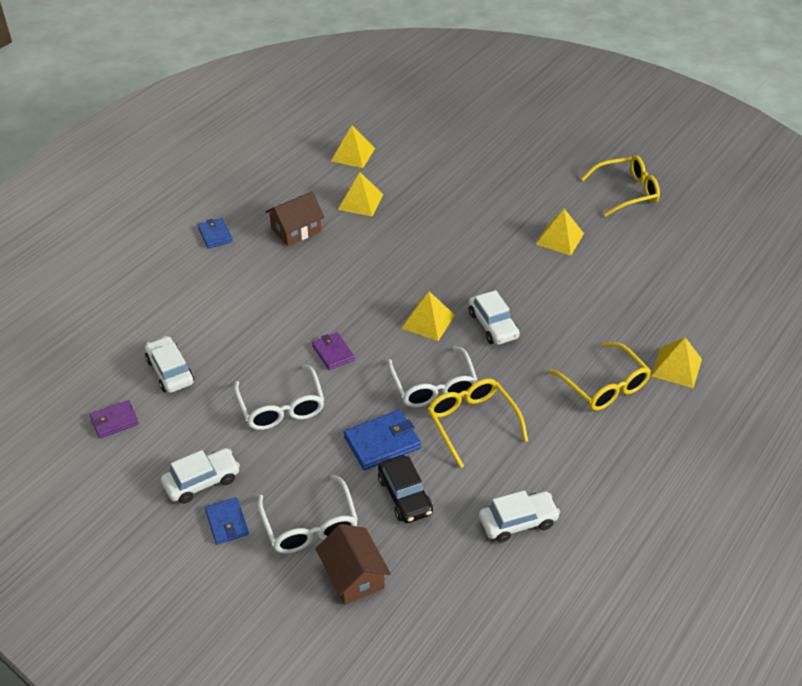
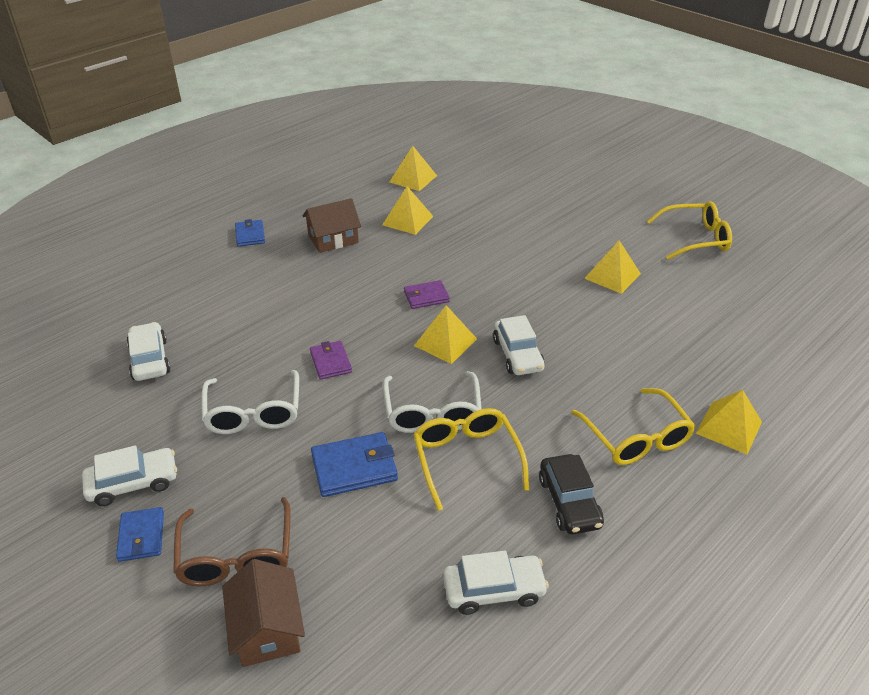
camera: 10 degrees right, 5 degrees down
purple wallet [90,400,139,438] -> purple wallet moved to [404,280,450,309]
white glasses [257,475,358,554] -> brown glasses [173,497,291,586]
black car [378,455,433,523] -> black car moved to [539,454,604,534]

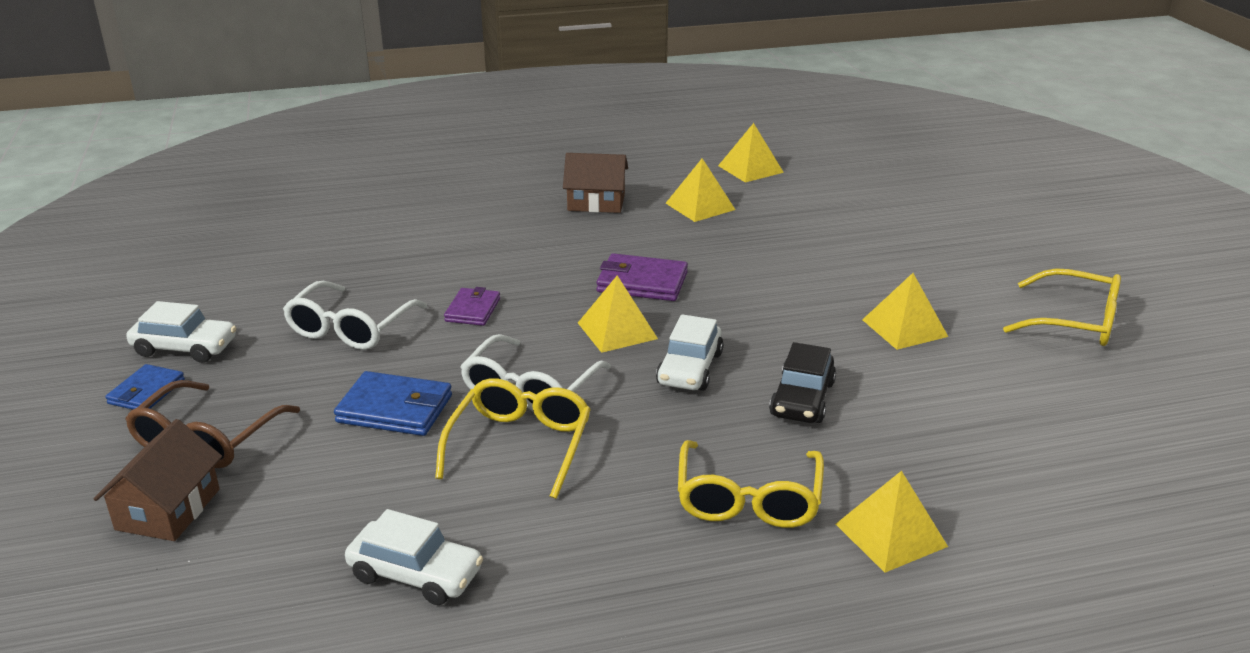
camera: 30 degrees right, 10 degrees down
white car [127,322,171,381] -> none
blue wallet [235,219,265,247] -> none
purple wallet [404,280,450,309] -> purple wallet [596,253,688,301], size x1.53
black car [539,454,604,534] -> black car moved to [769,342,836,423]

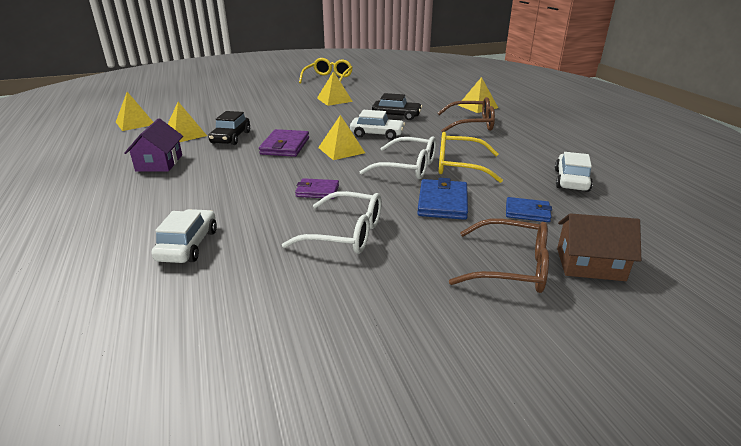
camera: 95 degrees left, 0 degrees up
blue wallet [105,364,185,410] -> blue wallet moved to [506,197,552,222]
white car [126,301,236,363] -> white car moved to [151,209,217,263]
brown house [563,153,628,213] -> purple house [124,118,183,172]
yellow glasses [678,440,824,528] -> brown glasses [438,97,495,133]
none -> black car [208,111,250,145]

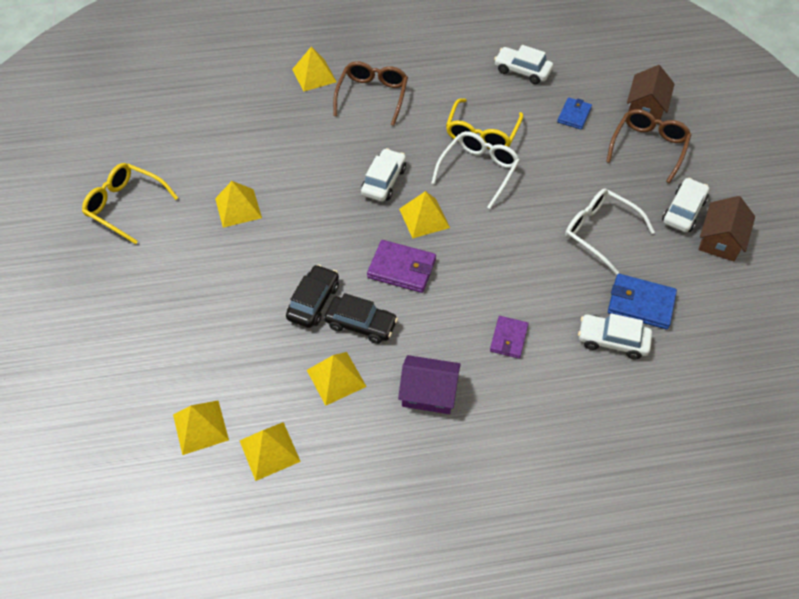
camera: 80 degrees left, 25 degrees up
white glasses [282,191,382,254] -> white glasses turned 75 degrees counterclockwise [565,188,655,275]
purple wallet [295,178,339,199] -> purple wallet moved to [490,316,529,359]
black car [372,93,422,120] -> black car moved to [286,265,339,328]
blue wallet [417,178,468,220] -> blue wallet moved to [608,274,677,329]
none -> yellow pyramid [173,401,229,455]
none -> white car [662,178,709,232]
none -> brown house [699,196,755,261]

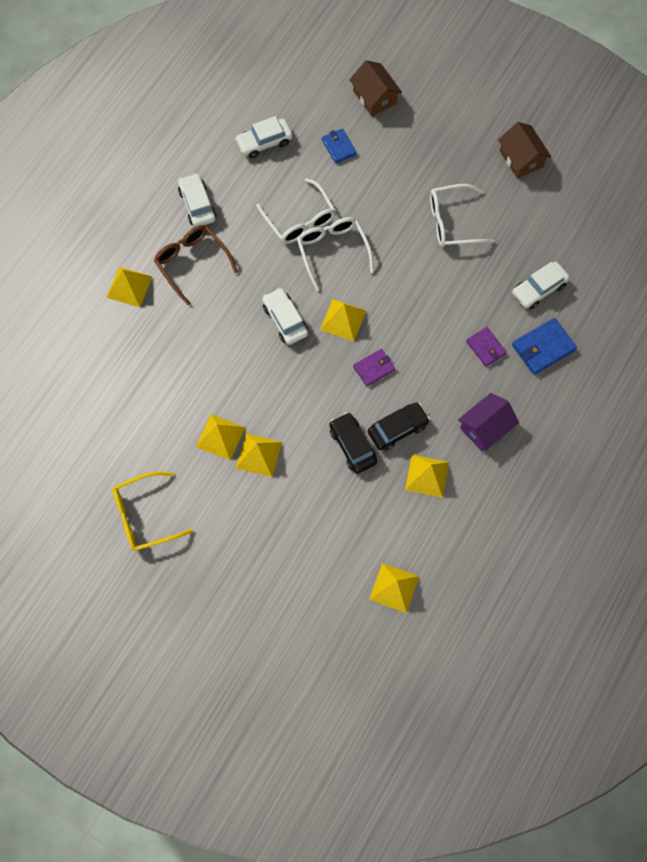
camera: 50 degrees left, 15 degrees up
yellow pyramid [240,422,301,481] -> yellow pyramid moved to [236,433,282,477]
purple wallet [367,240,436,293] -> purple wallet [353,349,395,386], size x0.65
yellow glasses [446,99,523,149] -> white glasses [256,178,336,244]
brown glasses [606,109,691,183] -> none
blue wallet [608,274,677,329] -> blue wallet moved to [512,318,577,375]
white car [662,178,709,232] -> white car moved to [178,173,217,227]

